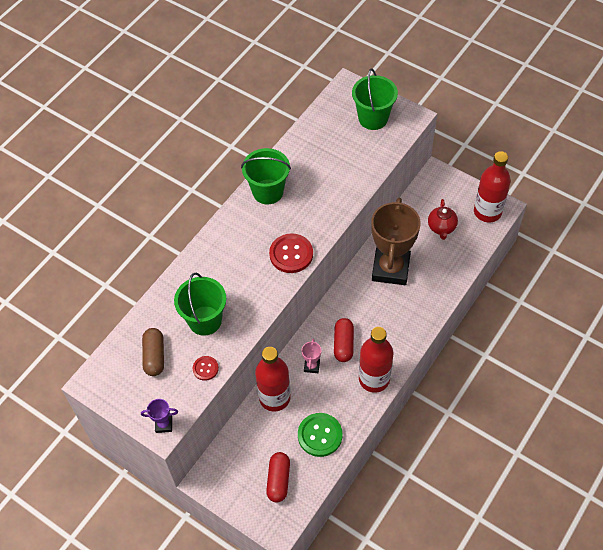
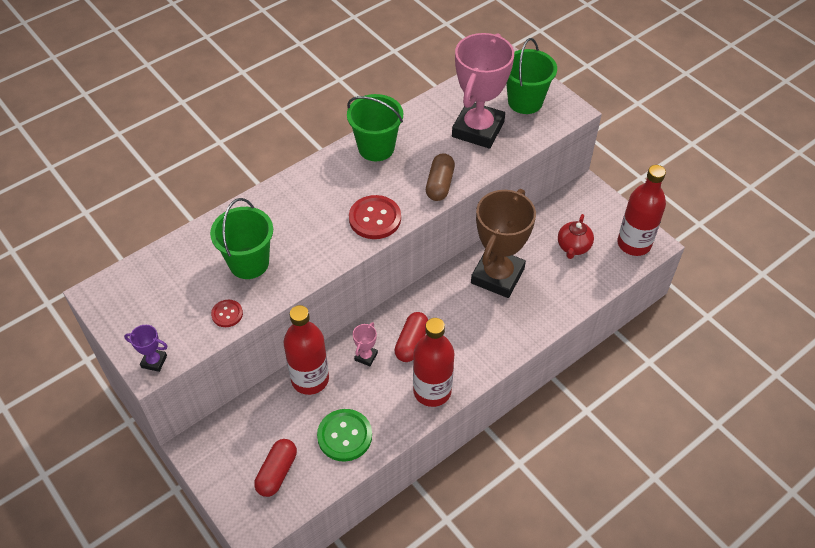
camera: 15 degrees right, 5 degrees down
brown capsule [142,328,164,376] -> brown capsule moved to [426,154,455,201]
none -> pink trophy [452,33,514,149]

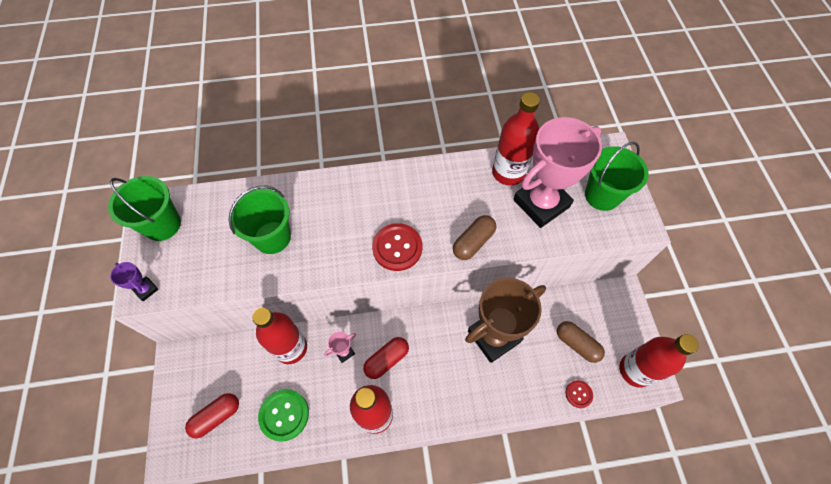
camera: 30 degrees right, 10 degrees up
red button [211,300,243,327] -> red button moved to [566,380,593,408]
green bucket [347,94,403,161] -> green bucket moved to [108,176,181,241]
red teapot [558,214,594,259] -> brown capsule [557,321,605,363]
none -> red bottle [492,92,540,186]

